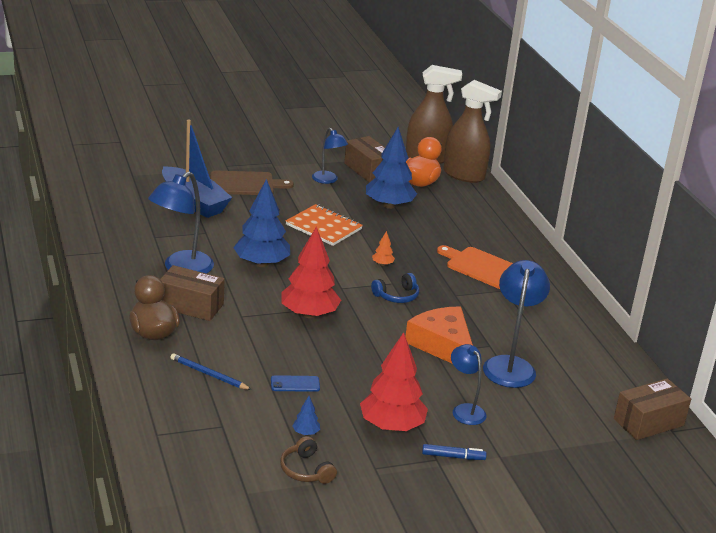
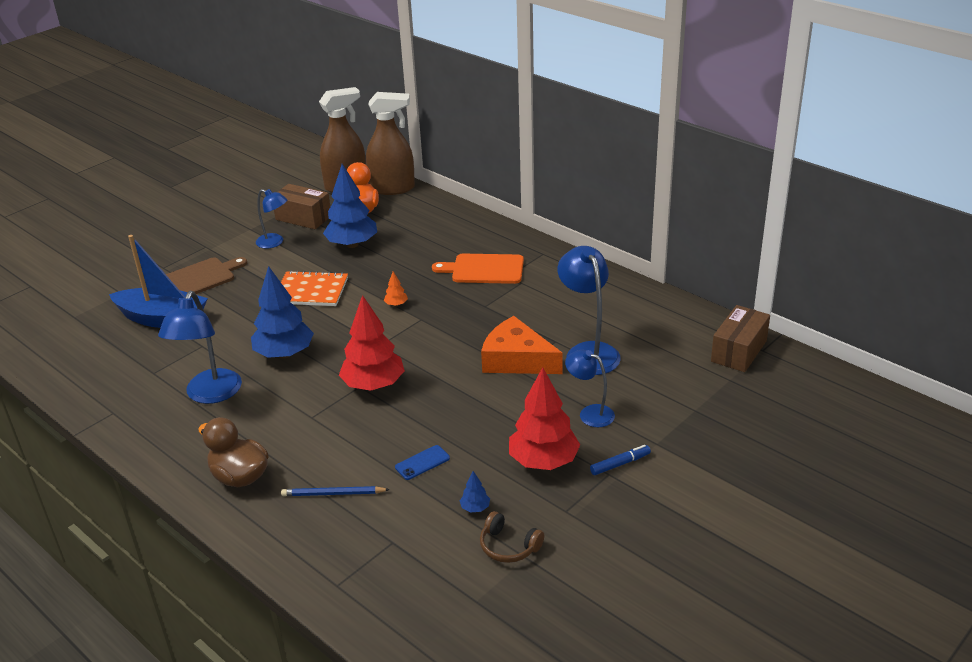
camera: 25 degrees left, 5 degrees up
brown box [160,265,225,321] -> none
blue headphones [371,273,419,303] -> none

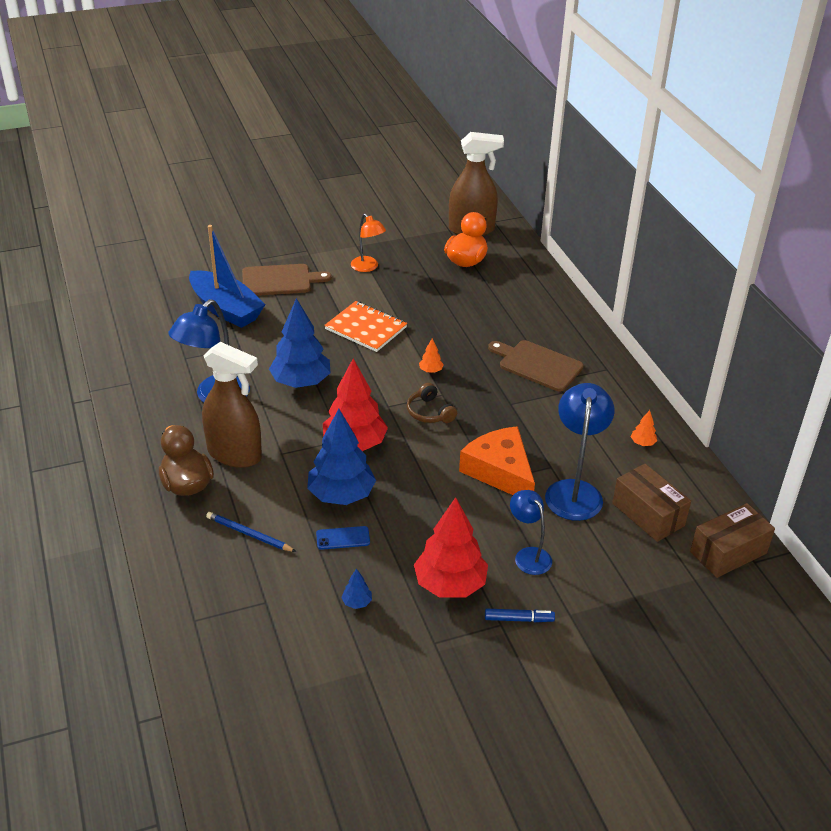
camera: 25 degrees right, 5 degrees up
blue lamp [256,189,287,249] -> orange lamp [351,213,386,272]
brown box [274,184,330,229] -> brown box moved to [612,464,691,542]
blue tree [323,164,377,248] -> blue tree moved to [307,409,376,505]
brown spray bottle [366,92,415,195] -> brown spray bottle moved to [202,342,262,468]
orange cutting board [432,254,524,284] -> brown cutting board [488,340,584,392]
brown headphones [480,511,544,563] -> brown headphones moved to [407,383,457,423]
none -> orange tree [631,410,657,446]

